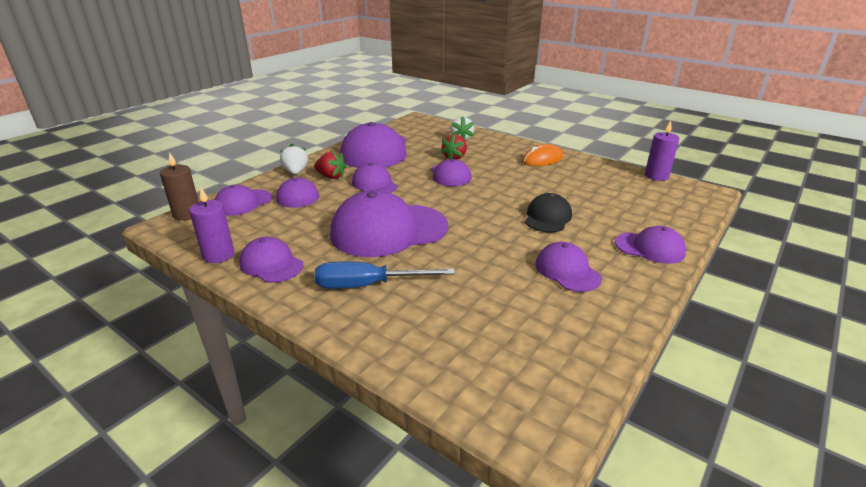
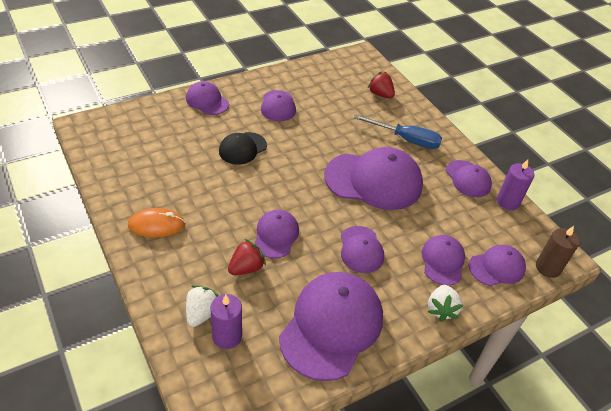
camera: 160 degrees left, 15 degrees up
red strawberry [314,151,347,179] -> red strawberry moved to [367,72,395,98]
purple candle [645,120,679,181] -> purple candle moved to [210,294,242,349]

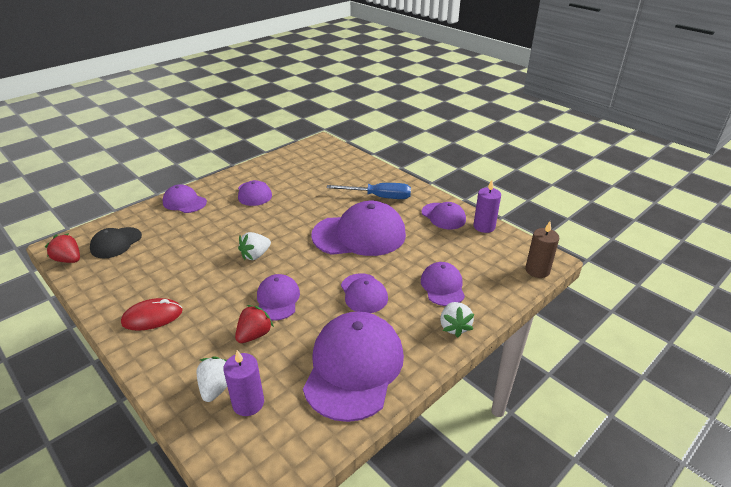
camera: 10 degrees left, 10 degrees down
orange mouse [128,208,185,238] -> red mouse [121,298,183,331]
black cap [219,132,267,165] -> black cap moved to [90,227,142,258]
red strawberry [367,72,395,98] -> red strawberry moved to [45,233,80,263]
purple cap [469,245,526,286] -> none
none -> white strawberry [238,232,271,260]

